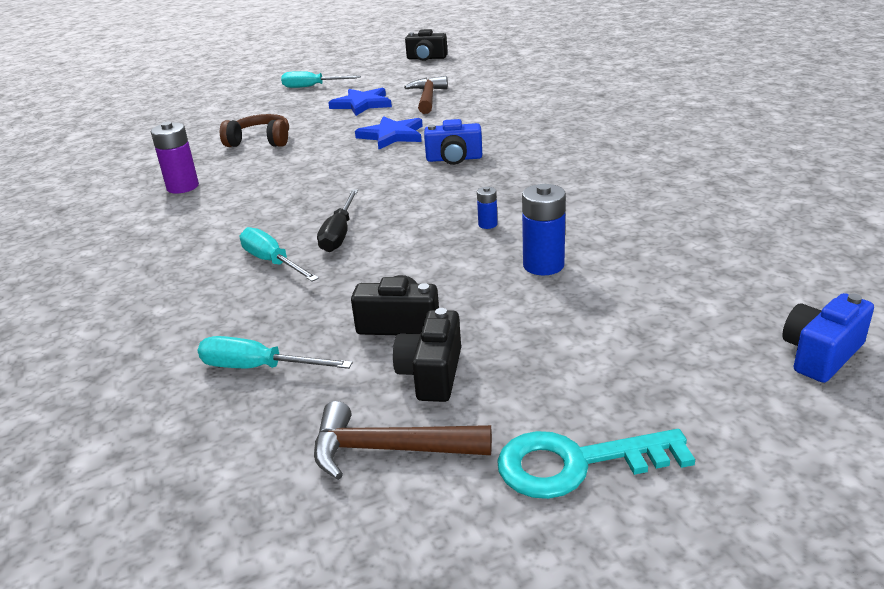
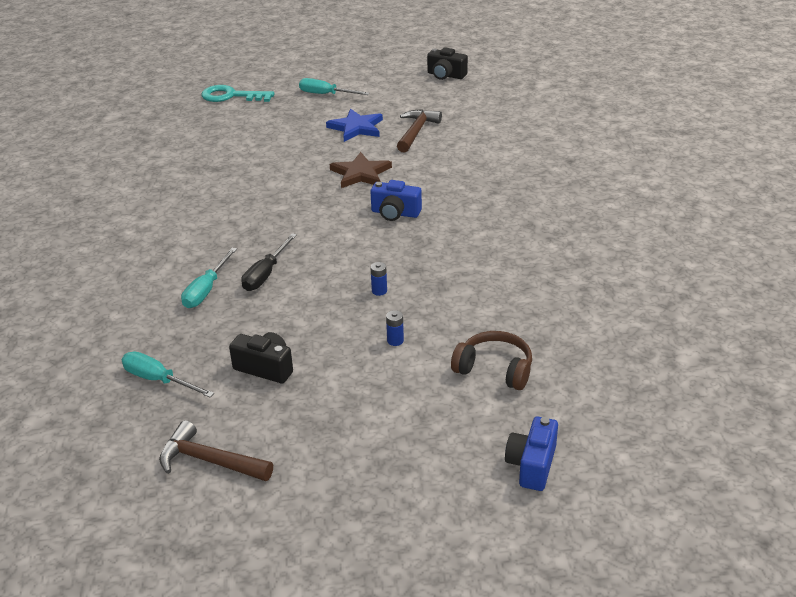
camera: 15 degrees right, 5 degrees up
purple battery [151,122,199,193] -> none
brown headphones [220,114,289,147] -> brown headphones moved to [451,331,532,390]
turquoise screwdriver [240,227,319,281] -> turquoise screwdriver turned 135 degrees counterclockwise [181,247,237,308]
blue star [355,116,423,149] -> brown star [330,152,392,188]
black camera [393,308,461,402] -> none
turquoise key [497,429,695,499] -> turquoise key moved to [201,85,275,102]
blue battery [522,184,566,275] -> blue battery [386,310,404,346], size x0.52
blue camera [782,293,874,383] -> blue camera turned 45 degrees counterclockwise [505,417,558,491]

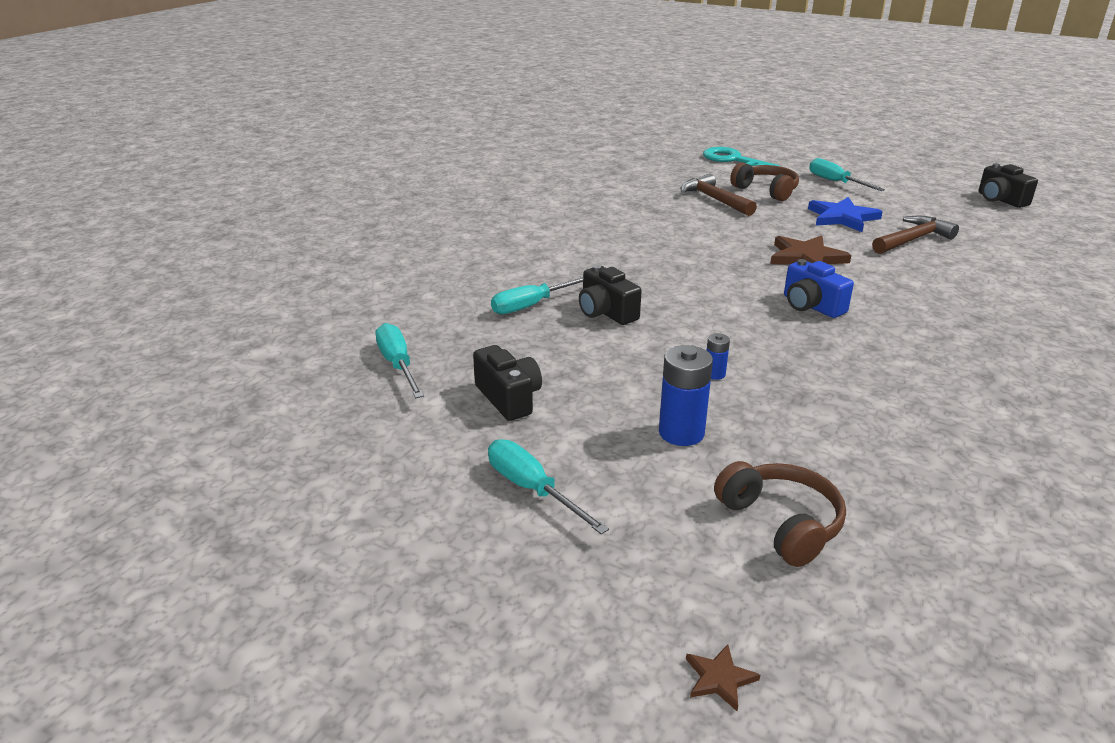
camera: 35 degrees right, 5 degrees down
brown hammer [159,420,273,481] -> brown hammer moved to [681,174,757,216]
black screwdriver [241,233,297,291] -> black camera [579,265,642,325]
blue battery [386,310,404,346] -> blue battery [659,345,713,446], size x1.94
blue camera [505,417,558,491] -> brown star [686,644,760,711]
none -> turquoise screwdriver [488,439,609,534]
none -> brown headphones [730,162,799,201]

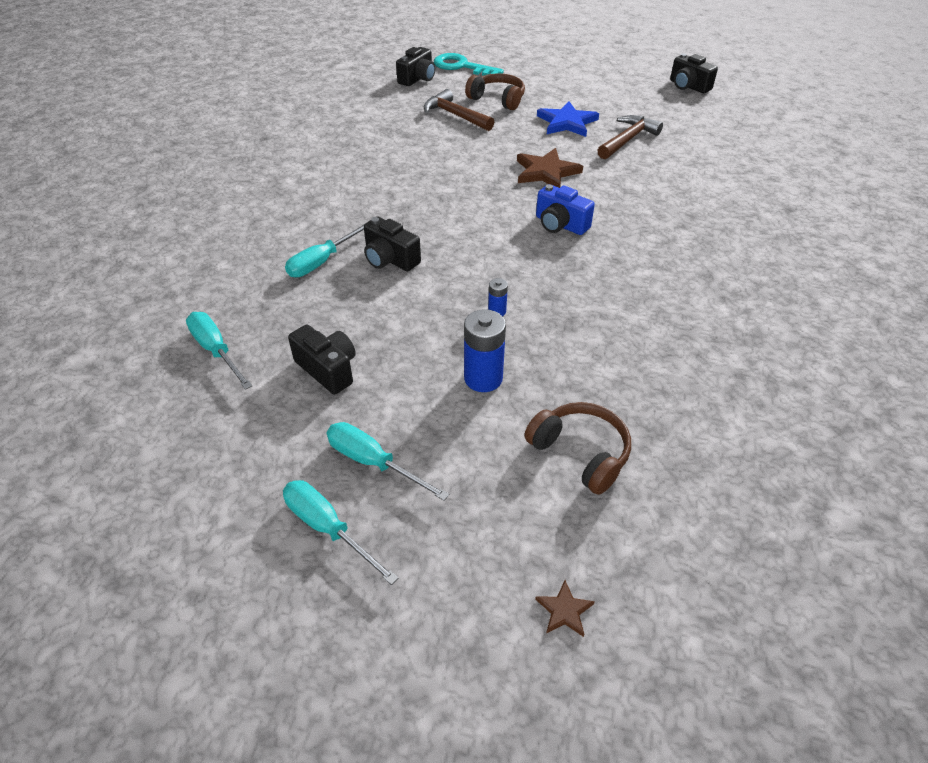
camera: 15 degrees left, 15 degrees up
turquoise screwdriver [809,158,885,191] -> turquoise screwdriver moved to [283,480,399,585]
none -> black camera [396,47,435,86]

